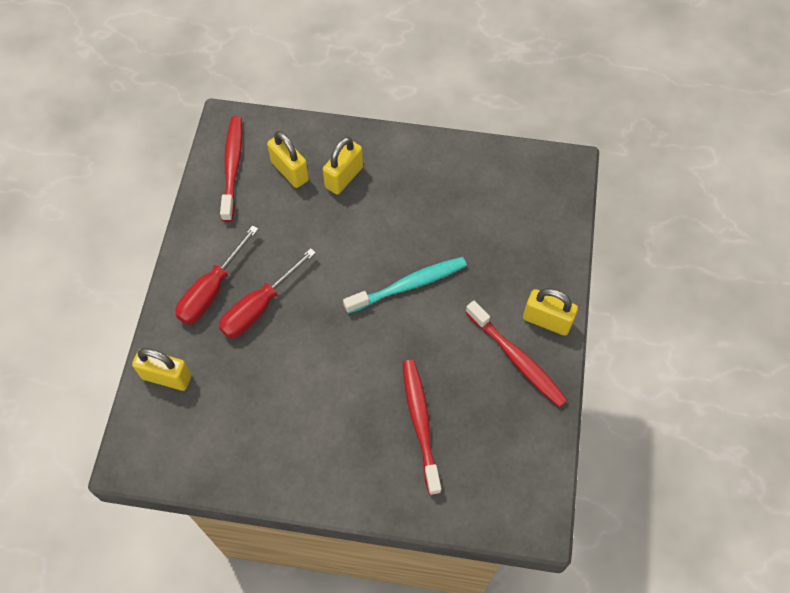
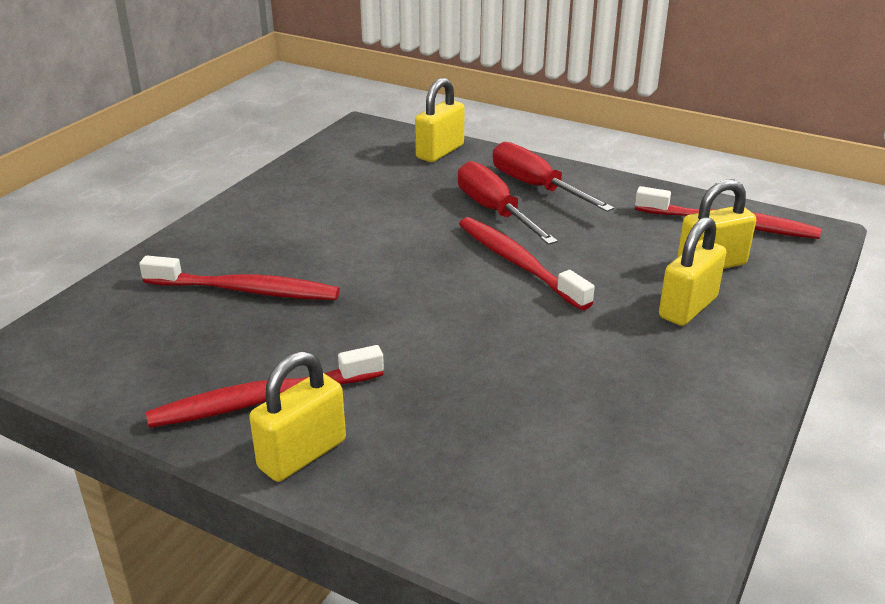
camera: 110 degrees right, 30 degrees down
yellow padlock [323,137,363,195] -> yellow padlock turned 75 degrees clockwise [659,217,726,326]
turquoise toothbrush [343,257,467,314] -> none
none -> red toothbrush [459,217,595,310]

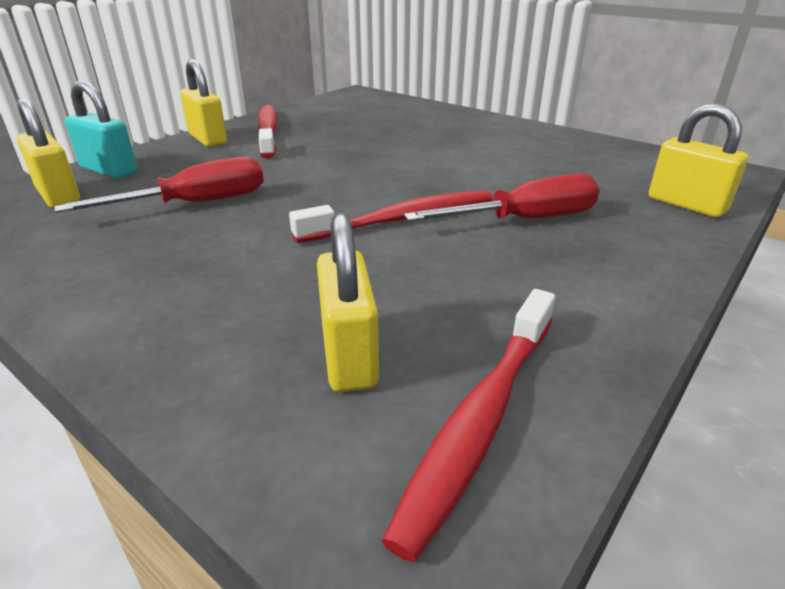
camera: 100 degrees right, 0 degrees up
red toothbrush [139,256,340,300] -> none
red screwdriver [493,142,614,212] -> red screwdriver moved to [54,157,264,213]
yellow padlock [659,217,726,326] -> yellow padlock moved to [17,98,80,208]
none -> turquoise padlock [65,80,137,179]

